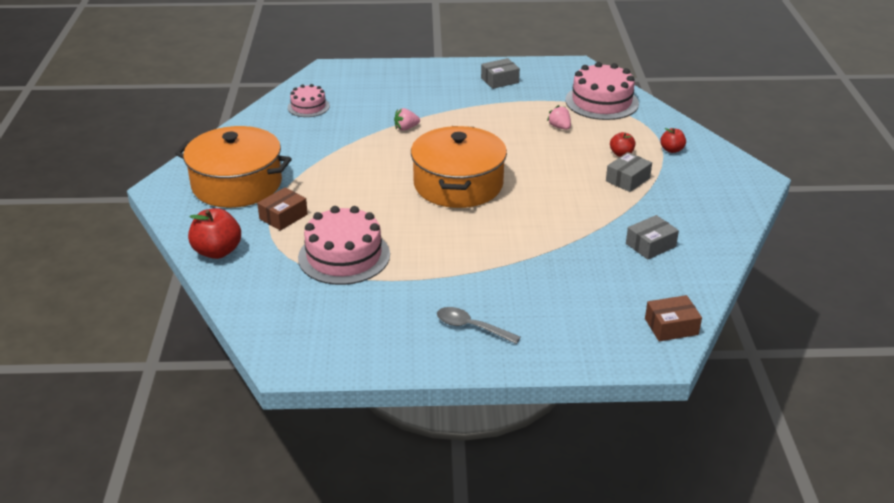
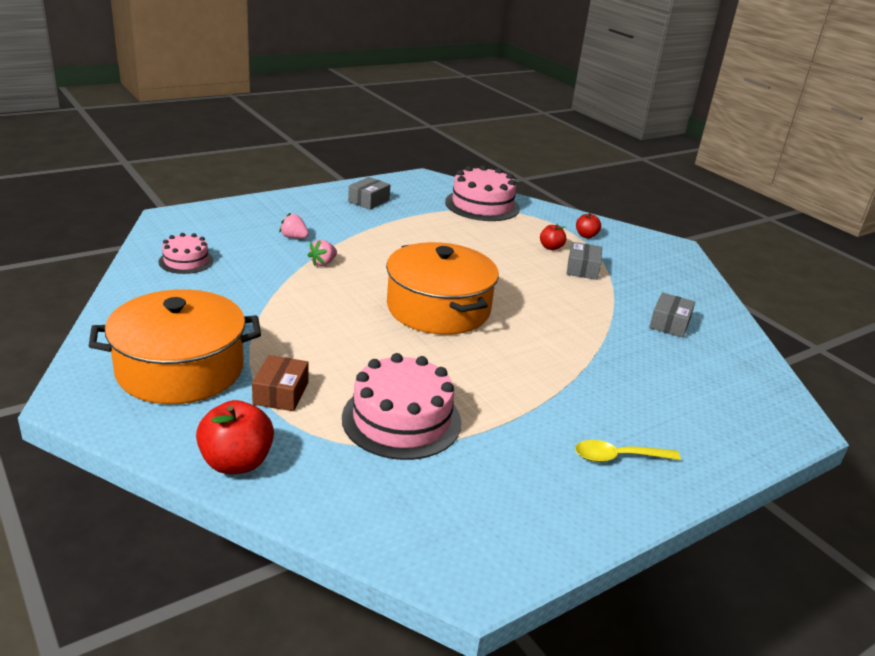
camera: 35 degrees left, 5 degrees down
grey spoon [437,307,521,344] -> yellow spoon [575,440,681,462]
pink strawberry [547,105,571,130] -> pink strawberry moved to [279,212,309,239]
brown box [645,295,702,341] -> none

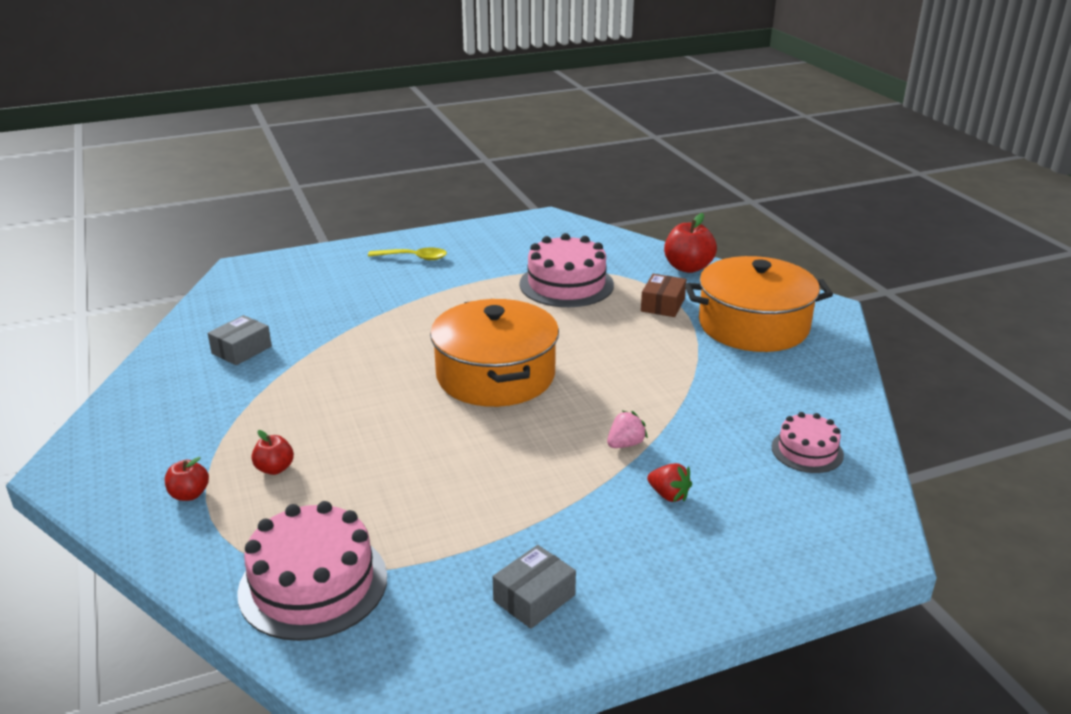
camera: 165 degrees left, 0 degrees up
pink strawberry [279,212,309,239] -> red strawberry [647,463,692,502]
grey box [567,242,602,280] -> none

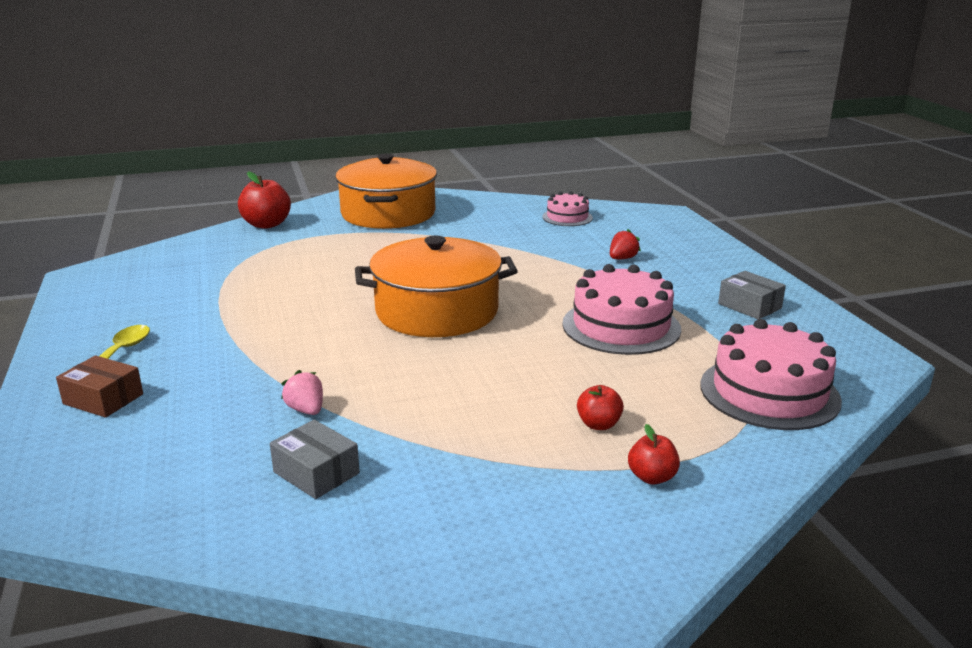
camera: 85 degrees left, 5 degrees down
pink cake [519,233,614,307] -> pink cake moved to [562,264,681,355]
pink strawberry [607,411,648,448] -> pink strawberry moved to [281,370,323,415]
brown box [641,274,687,317] -> brown box moved to [56,355,143,418]

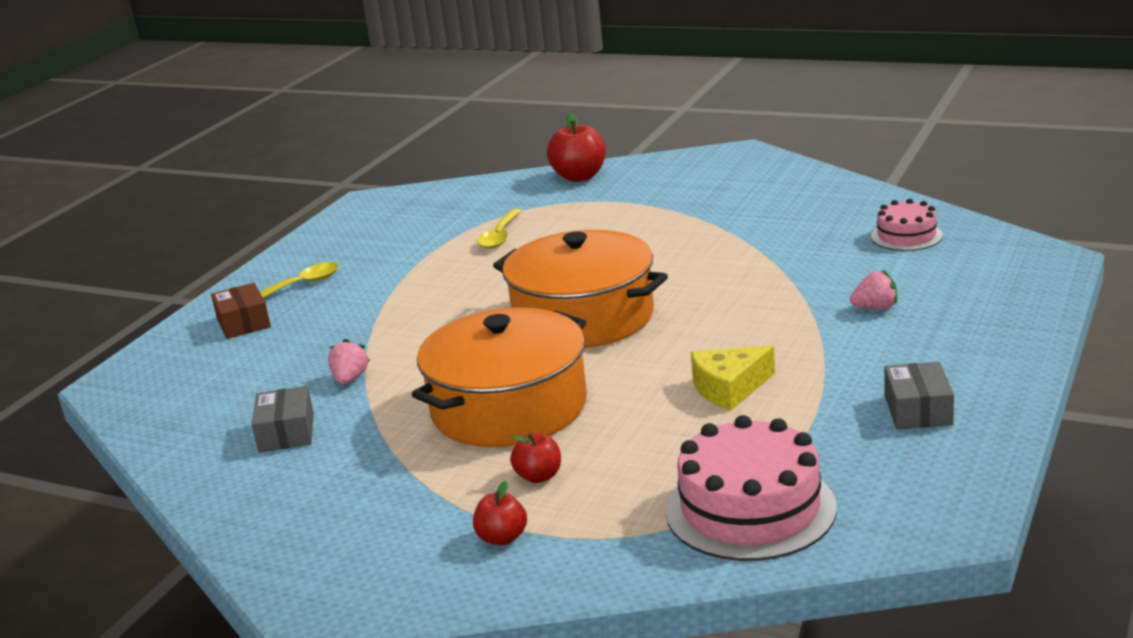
camera: 45 degrees right, 0 degrees up
orange pot [335,153,437,229] -> orange pot moved to [412,308,587,447]
pink cake [562,264,681,355] -> yellow cheese [691,345,775,411]
red strawberry [610,229,641,259] -> pink strawberry [850,270,897,309]
none -> yellow spoon [477,209,522,249]

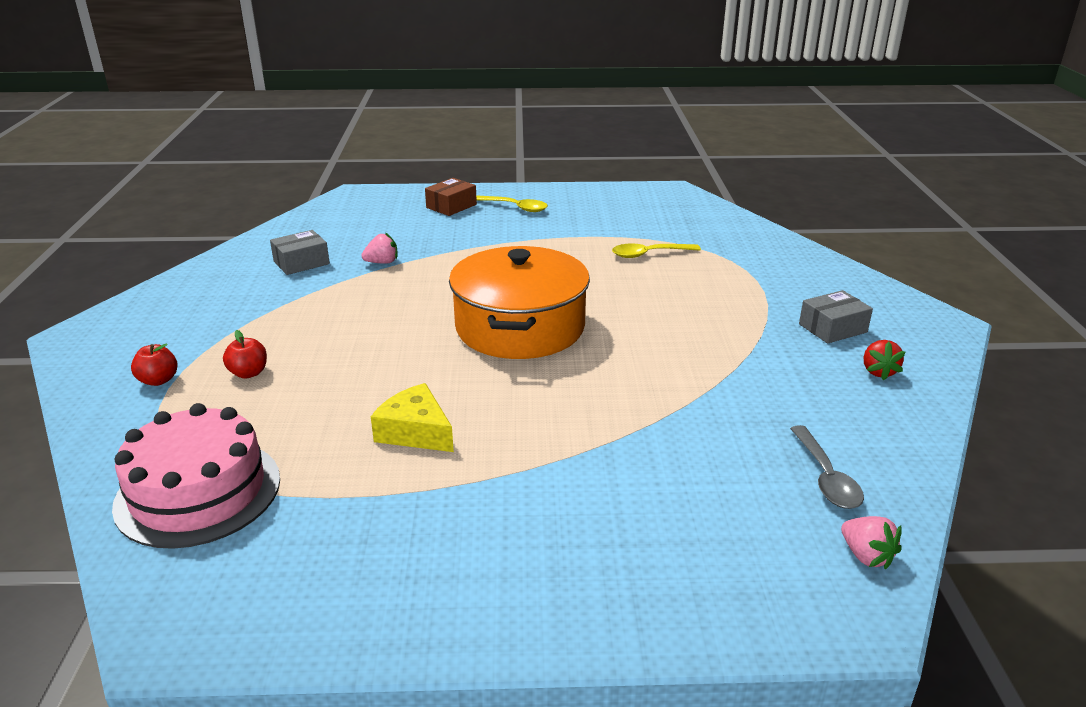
camera: 60 degrees right, 5 degrees up
orange pot [412,308,587,447] -> none
red apple [547,113,606,182] -> none
pink strawberry [850,270,897,309] -> pink strawberry moved to [841,516,902,570]
pink cake [871,199,943,251] -> grey spoon [790,425,864,509]
grey box [884,362,954,429] -> grey box moved to [799,290,873,344]
none -> red strawberry [864,340,905,381]

